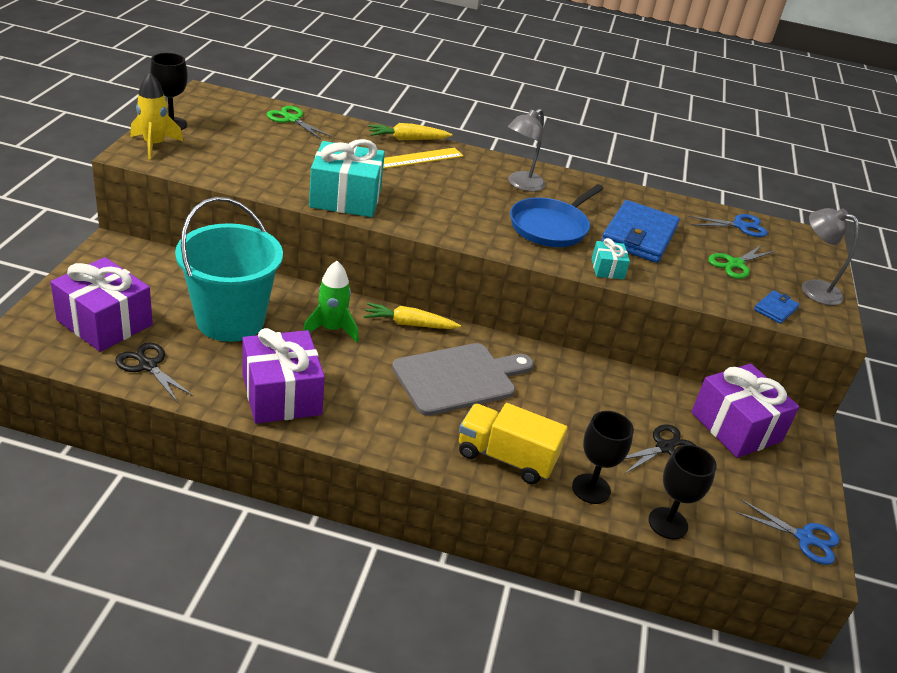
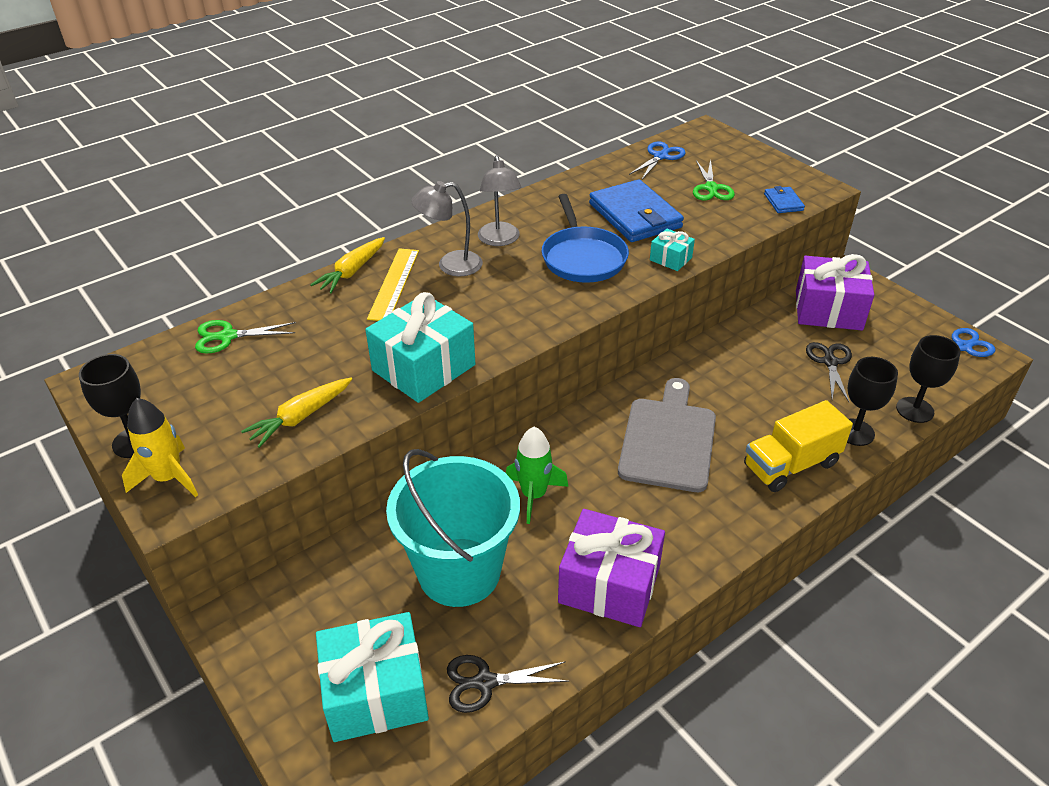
camera: 45 degrees left, 5 degrees up
purple gift [51,257,153,352] -> turquoise gift [316,612,429,742]
yellow carrot [364,303,461,329] -> yellow carrot moved to [241,378,352,448]
grey lamp [802,208,859,305] -> grey lamp moved to [411,181,483,277]

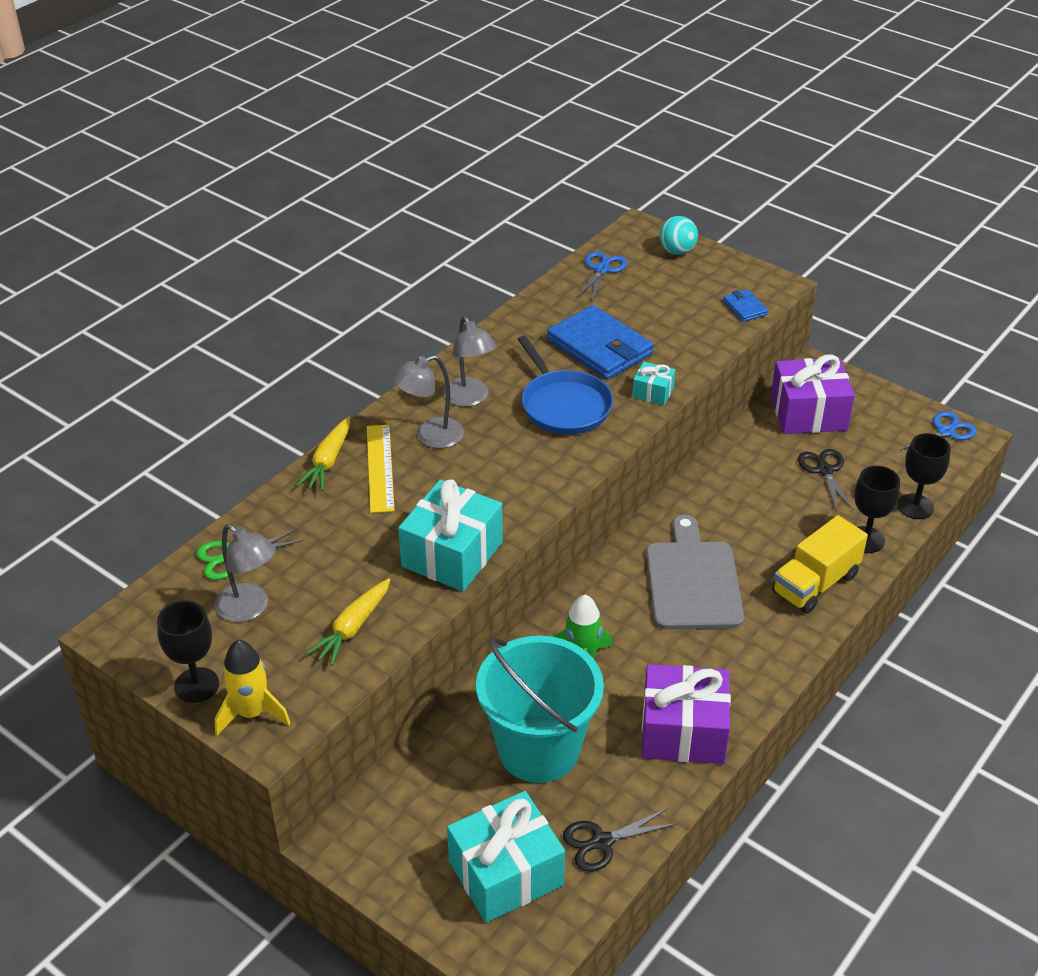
camera: 15 degrees left, 0 degrees up
green scissors [693,159,735,200] -> none
none -> grey lamp [215,524,276,622]
none -> turquoise ball [659,216,698,255]

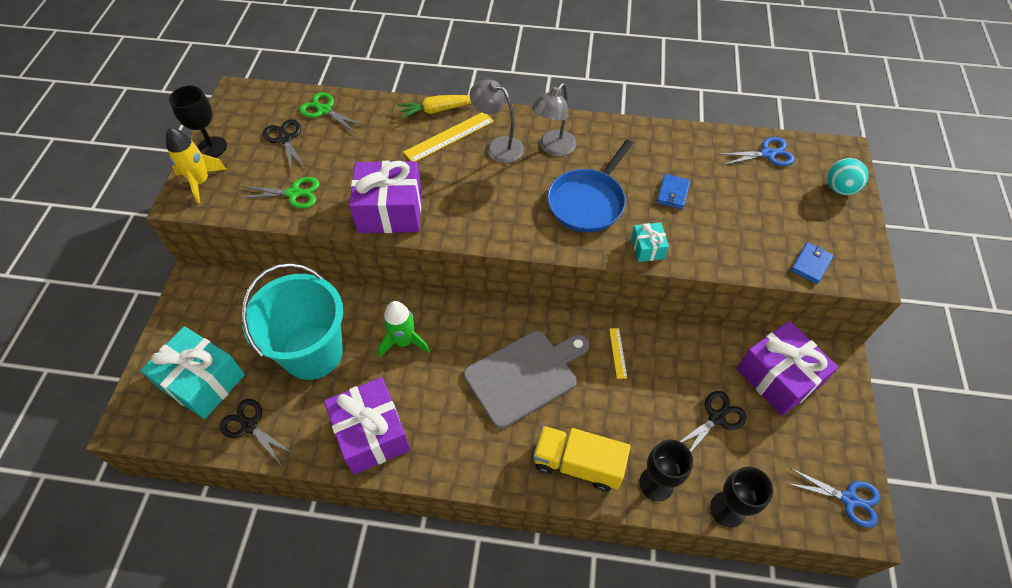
camera: 60 degrees right, 15 degrees up
grey lamp [215,524,276,622] -> black scissors [263,119,306,173]
yellow carrot [306,578,390,666] -> green scissors [239,177,320,209]
turquoise gift [398,479,503,592] -> purple gift [349,161,422,233]
blue wallet [547,305,654,380] -> blue wallet [657,174,690,209], size x0.47
none -> yellow ruler [609,328,627,379]

